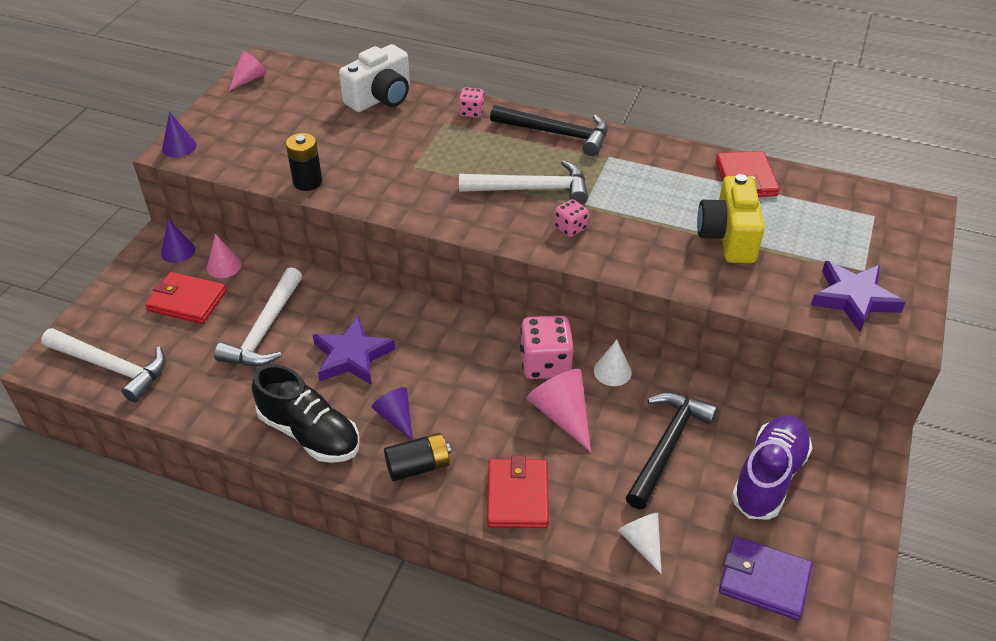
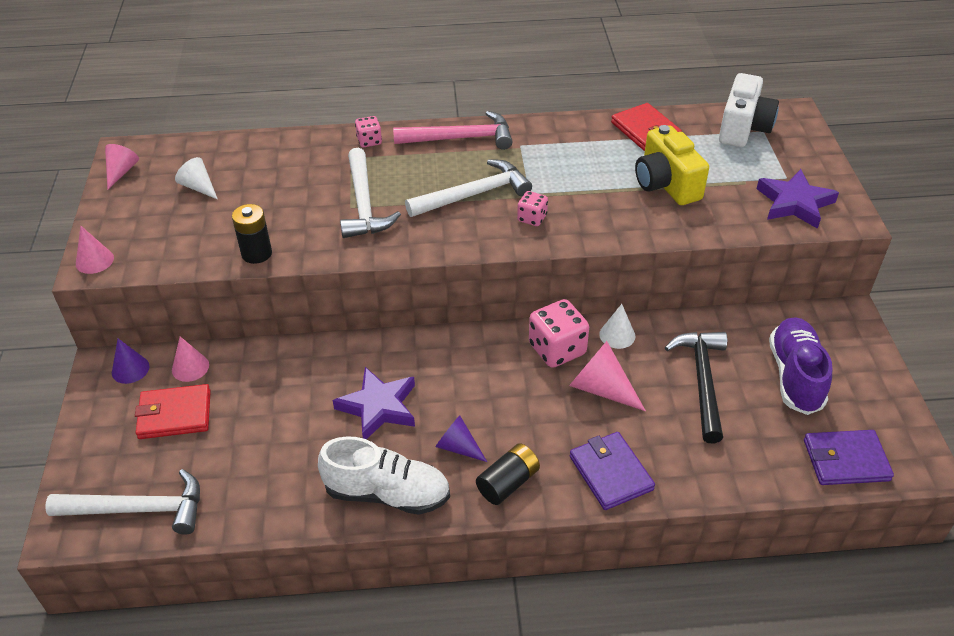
camera: 25 degrees left, 0 degrees up
purple cone [162,112,197,158] -> pink cone [76,226,114,274]
white hammer [214,267,302,367] -> white hammer moved to [340,148,401,238]
black shoe [252,364,359,463] -> white shoe [318,436,450,515]
white camera [339,44,410,112] -> white camera moved to [719,73,779,147]
red wallet [487,456,549,528] -> purple wallet [570,432,655,510]
black hammer [490,105,608,156] -> pink hammer [393,111,513,150]
white cone [618,513,662,574] -> white cone moved to [175,157,218,200]

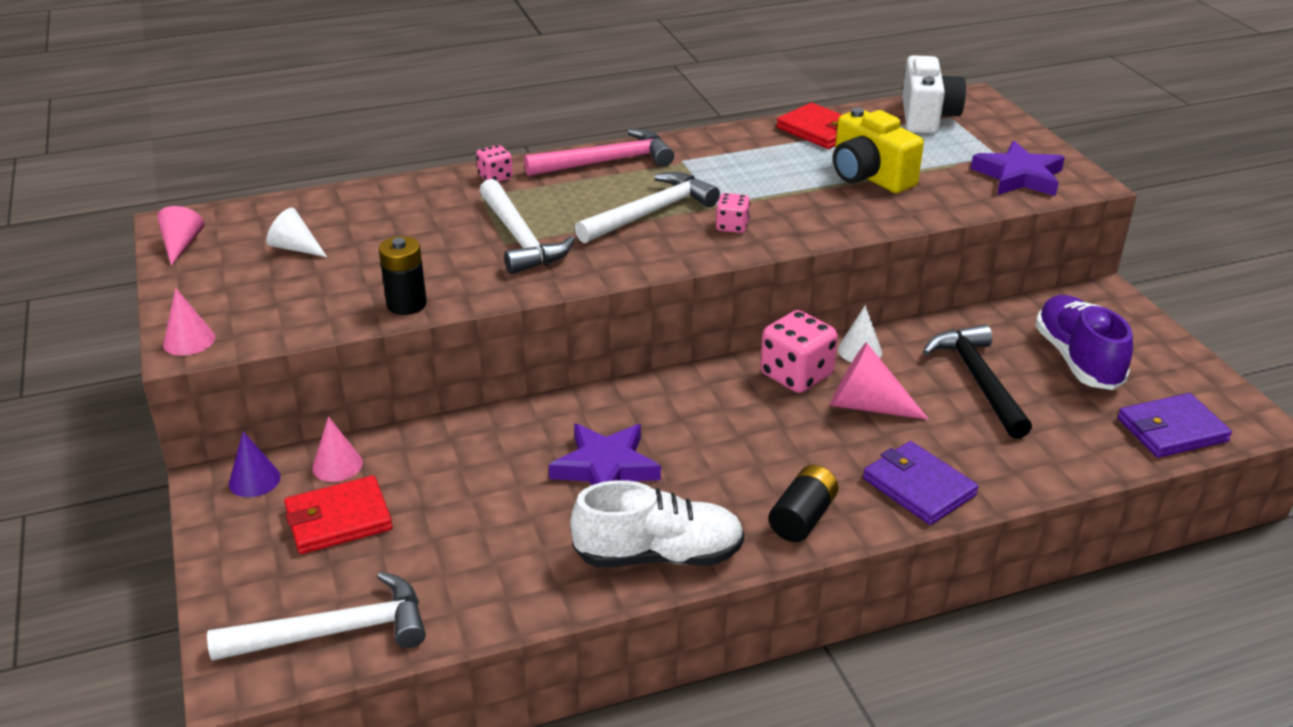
camera: 15 degrees left, 10 degrees down
purple cone [435,415,487,462] -> none

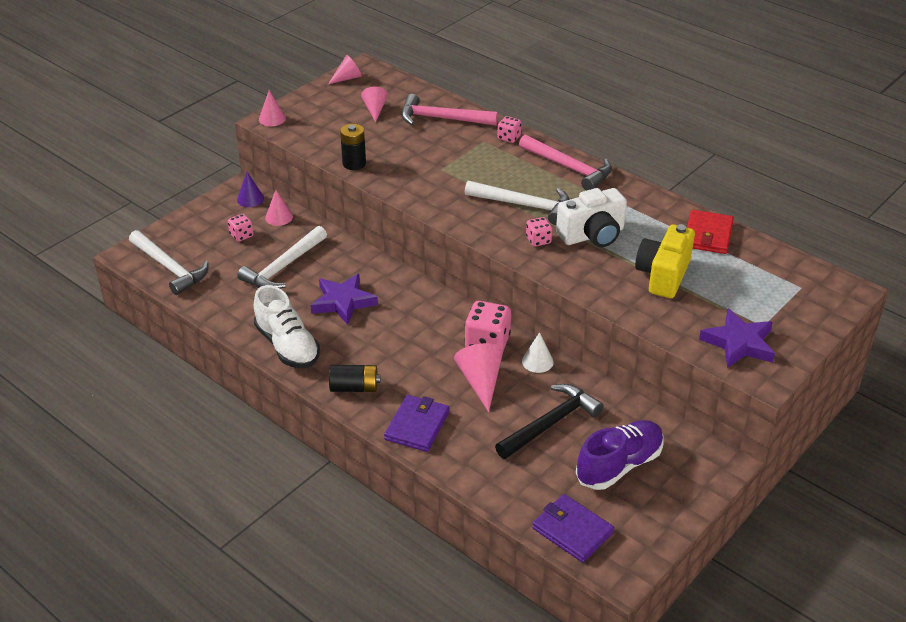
camera: 60 degrees right, 5 degrees up
white cone [266,208,327,257] -> pink cone [361,87,388,122]
red wallet [284,476,393,554] -> pink dice [228,214,254,242]
white hammer [479,179,575,274] -> white hammer moved to [237,226,327,289]
white camera [902,55,966,134] -> white camera moved to [556,188,627,247]
none -> pink hammer [401,94,498,126]

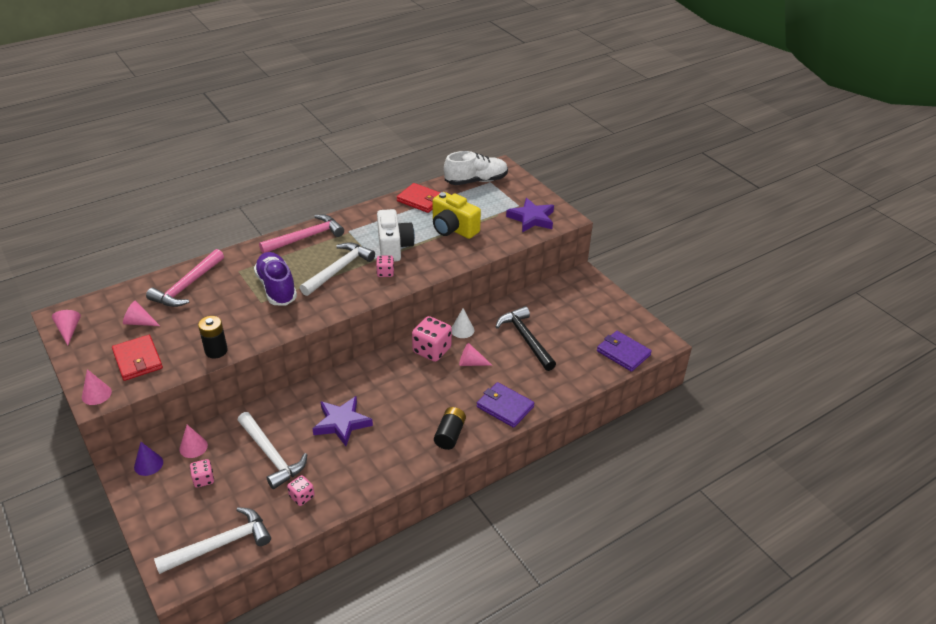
camera: 75 degrees left, 0 degrees up
white shoe [254,285,320,368] -> white shoe moved to [444,151,508,185]
pink cone [454,343,503,412] -> pink cone [459,343,493,366], size x0.65
pink dice [497,116,521,143] -> pink dice moved to [287,475,315,506]
purple wallet [532,494,614,563] -> purple wallet turned 75 degrees clockwise [597,331,652,372]
purple shoe [576,420,664,490] -> purple shoe moved to [254,252,297,306]
none -> red wallet [112,335,163,381]

